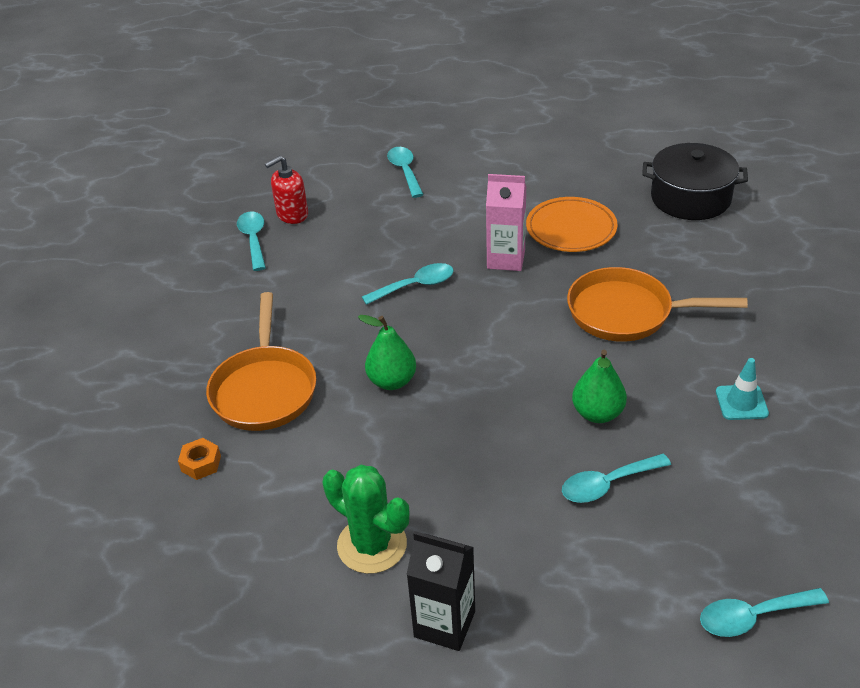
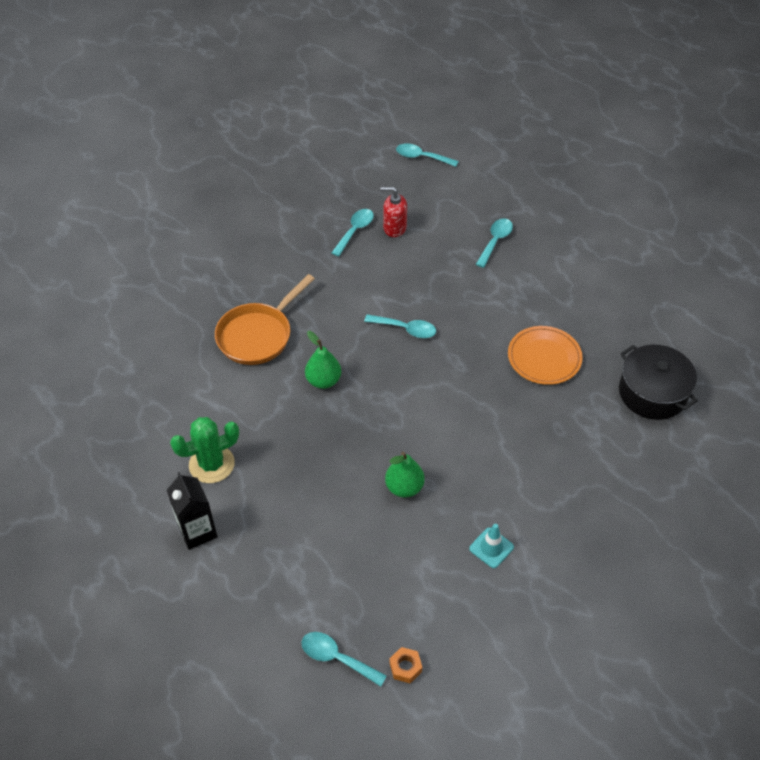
camera: 40 degrees right, 10 degrees up
orange nut [178,438,221,480] -> orange nut moved to [390,647,422,683]
green cactus [323,465,409,574] -> green cactus turned 75 degrees clockwise [170,417,239,483]
pink carton [486,174,526,271] -> none
turquoise spoon [562,454,671,503] -> turquoise spoon moved to [396,143,459,167]
orange pan [567,267,748,342] -> none

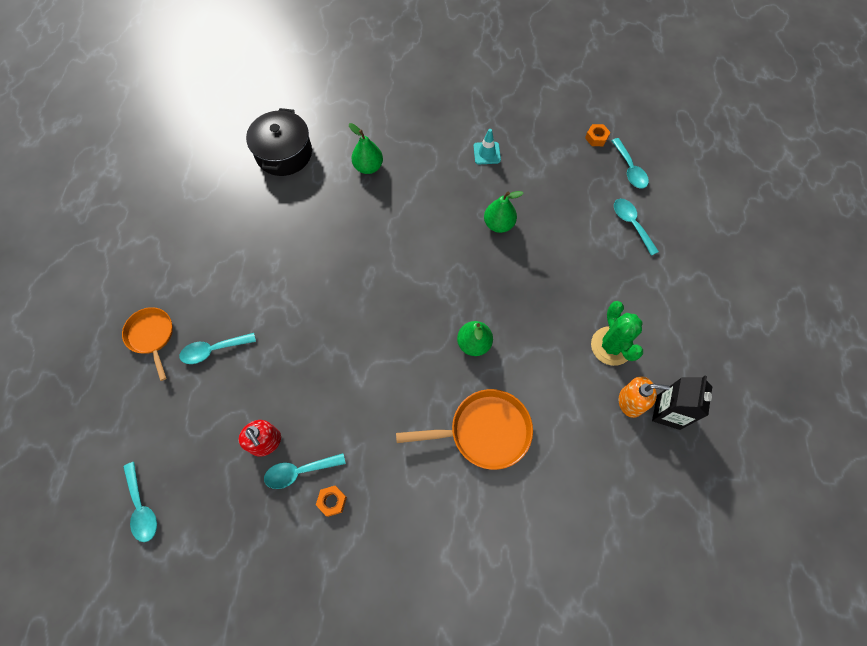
camera: 135 degrees left, 15 degrees up
black carton [167,472,218,550] -> black carton moved to [652,376,712,430]
green cactus [170,417,239,483] -> green cactus turned 60 degrees clockwise [591,301,643,366]
turquoise spoon [364,314,436,338] -> turquoise spoon moved to [614,199,659,256]
orange plate [508,326,583,385] -> none
none -> orange pan [122,307,173,381]
none -> orange nut [316,486,347,517]
none -> green pear [349,123,383,174]
none -> orange soap dispenser [619,376,670,418]

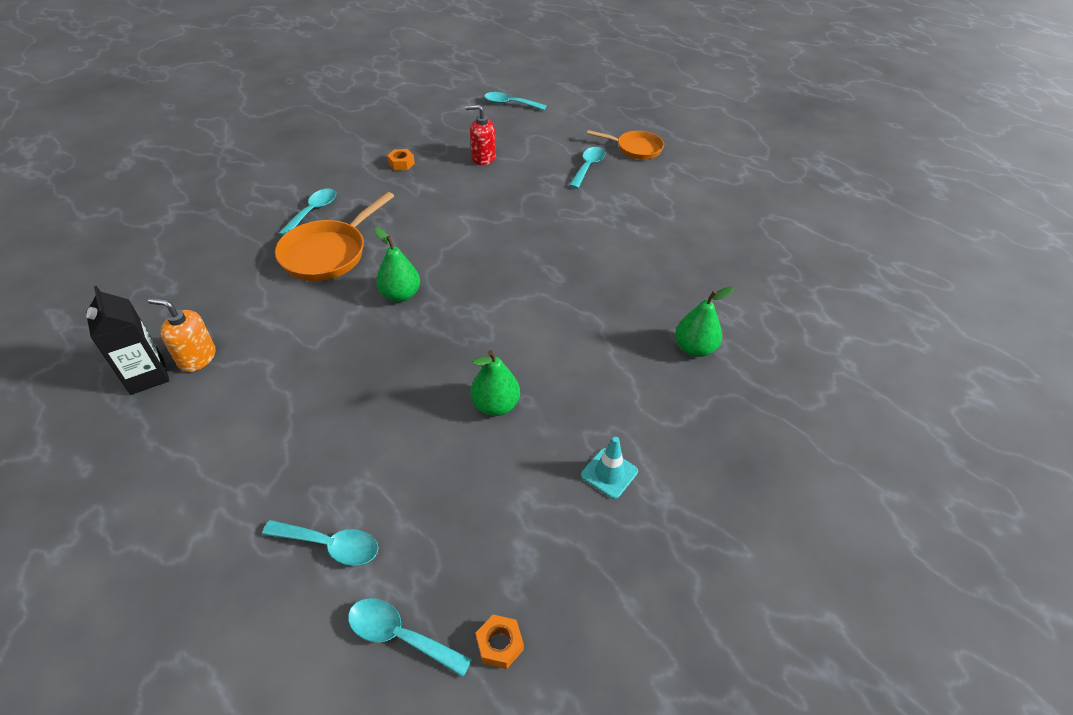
camera: 130 degrees right, 20 degrees down
black pot [246,108,312,176] -> none
turquoise spoon [264,453,346,489] -> turquoise spoon moved to [279,188,336,236]
green cactus [591,301,643,366] -> none
orange soap dispenser [619,376,670,418] -> orange soap dispenser turned 60 degrees clockwise [148,298,215,372]

